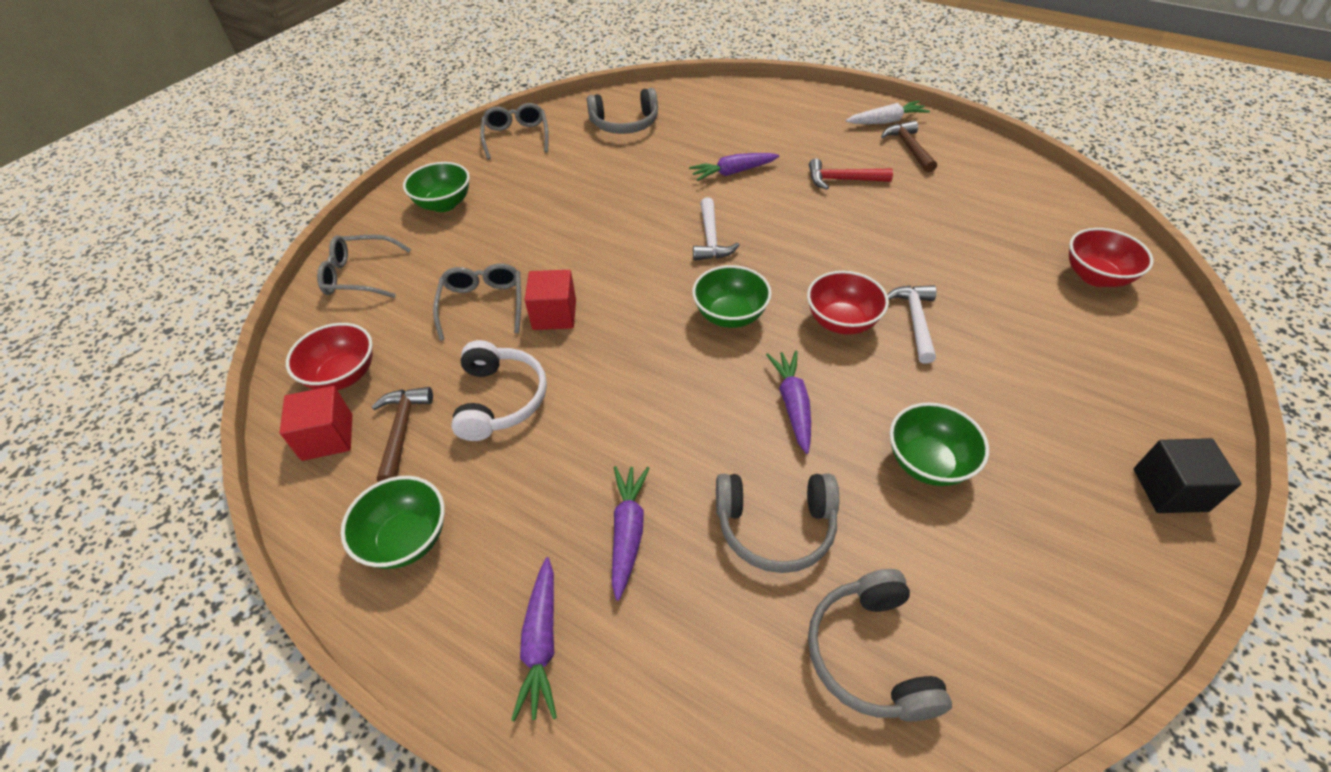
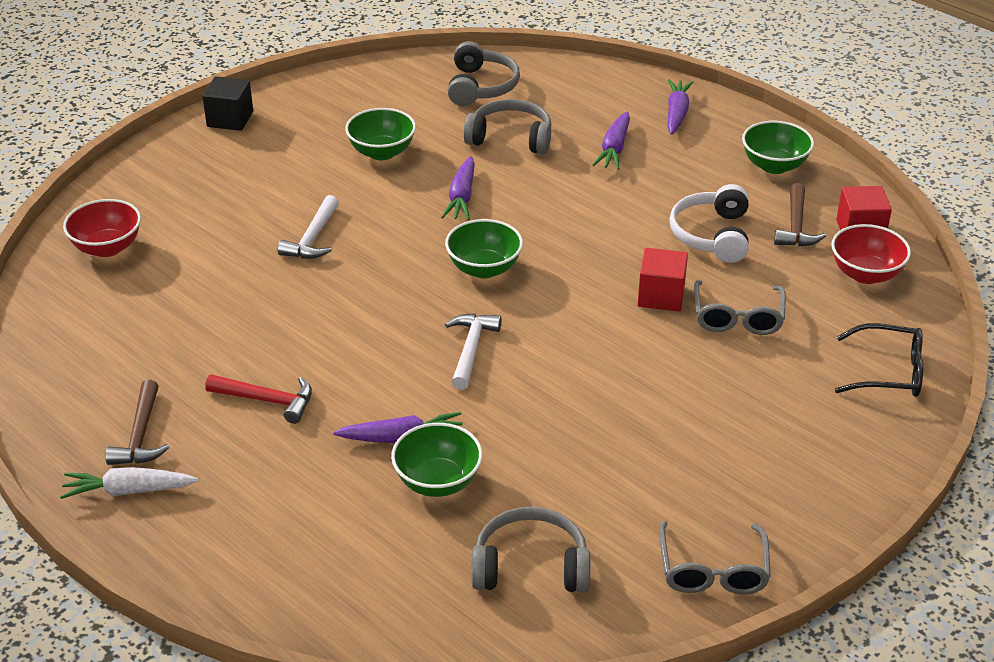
camera: 170 degrees left, 10 degrees down
grey glasses [317,234,411,298] -> black glasses [835,323,923,397]
green bowl [403,162,470,212] -> green bowl moved to [391,423,483,497]
red bowl [807,271,889,335] -> none

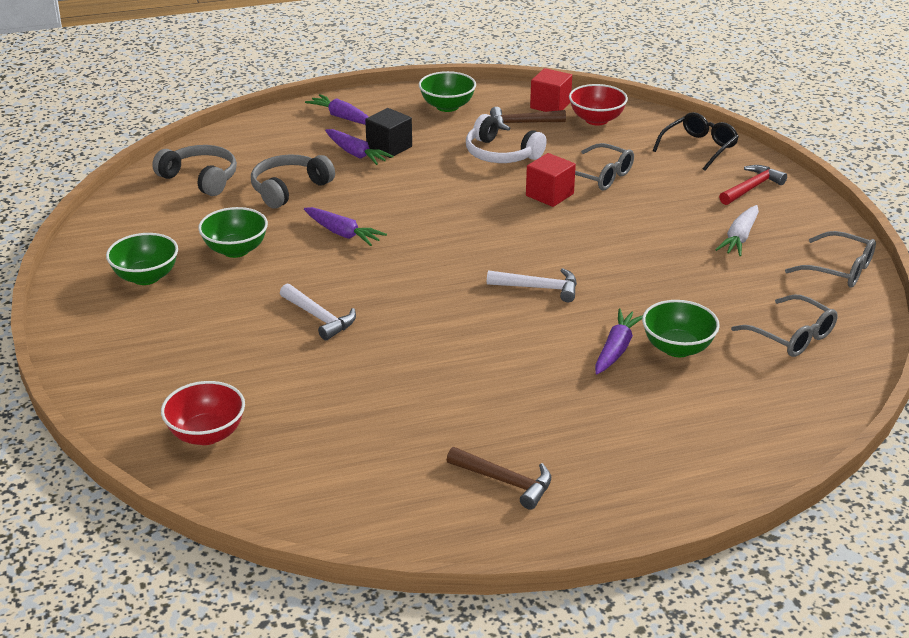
camera: 60 degrees left, 5 degrees down
white carrot [60,467,198,499] -> white carrot moved to [715,205,759,256]
black cube [202,76,253,131] -> black cube moved to [365,108,412,158]
red hammer [205,374,312,424] -> red hammer moved to [719,165,787,205]
green bowl [445,219,523,278] -> green bowl moved to [106,233,178,285]
white hammer [445,313,501,390] -> white hammer turned 150 degrees clockwise [487,268,577,302]
grey headphones [471,507,590,592] -> grey glasses [731,294,838,357]
brown hammer [774,183,826,247] -> brown hammer turned 135 degrees clockwise [490,107,566,131]

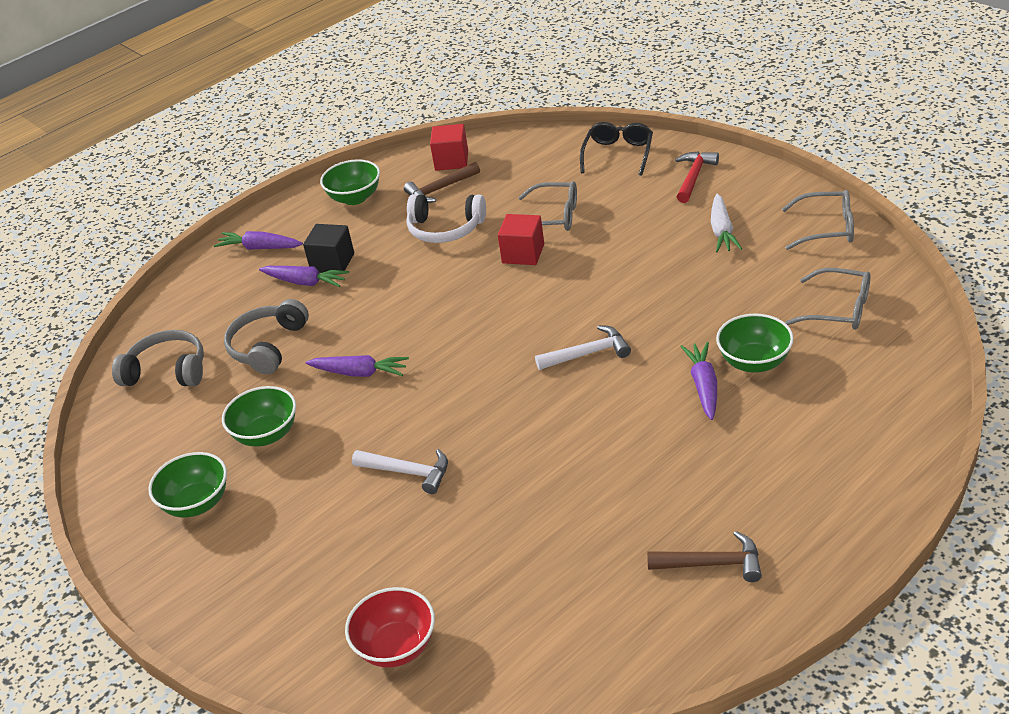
camera: 20 degrees left, 5 degrees up
red bowl [569,84,628,125] -> none

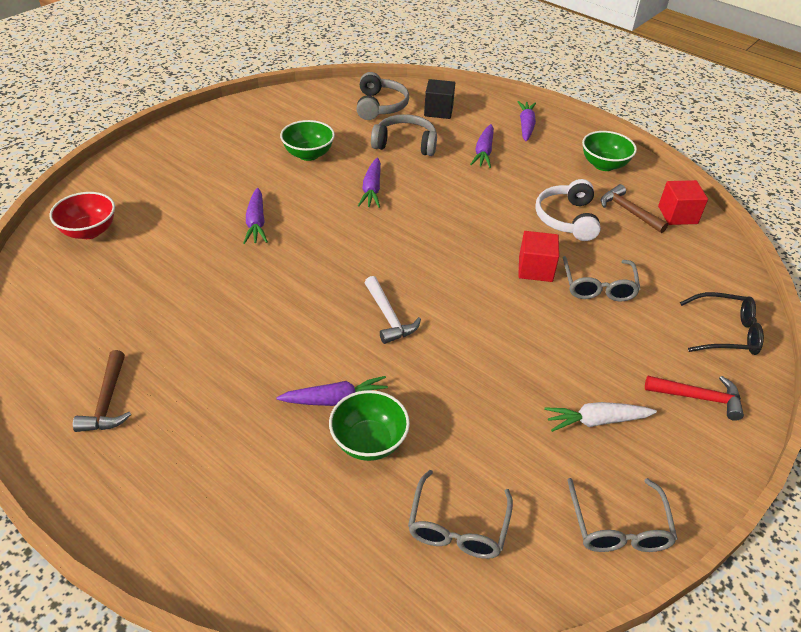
camera: 75 degrees right, 5 degrees up
green bowl [148,452,227,518] -> none
black cube [303,224,354,273] -> black cube moved to [424,79,455,119]
white hammer [352,449,448,494] -> purple carrot [243,188,268,244]

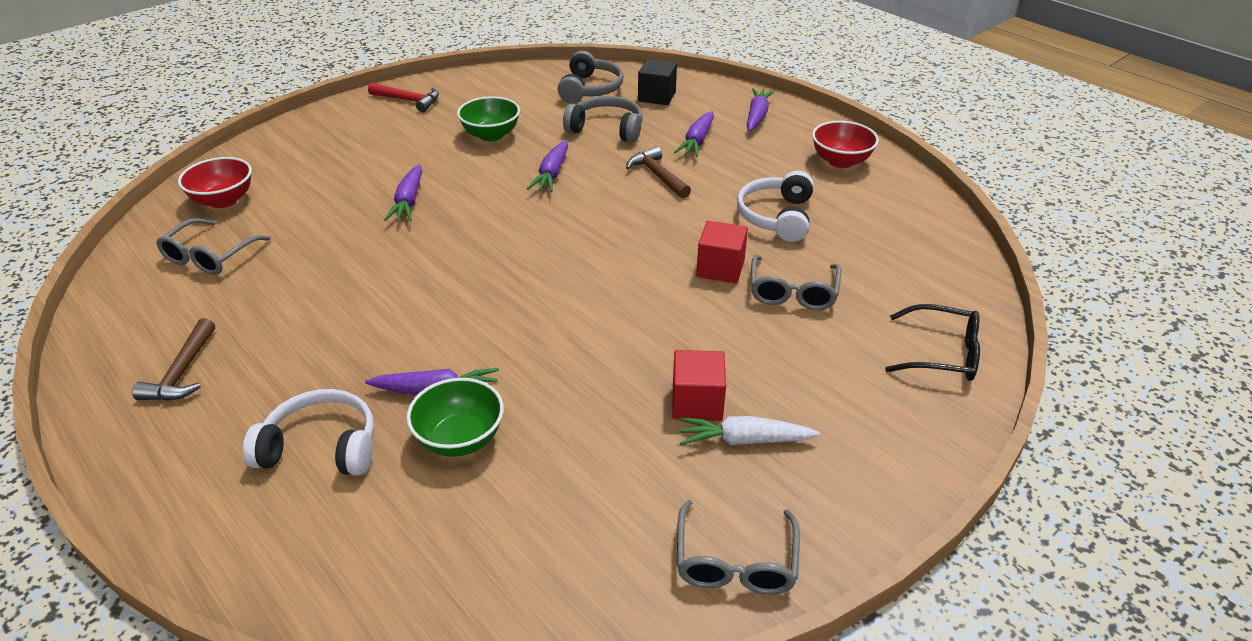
camera: 10 degrees right, 5 degrees down
white hammer [365,276,421,344] -> none
grey glasses [408,470,513,559] -> grey glasses moved to [156,218,271,275]
green bowl [582,131,637,171] -> red bowl [812,121,879,168]
brown hammer [601,184,668,233] -> brown hammer moved to [626,146,691,199]
red hammer [645,376,744,421] -> red hammer moved to [368,83,439,112]
red cube [658,180,708,225] -> red cube moved to [672,350,726,421]
none -> white headphones [243,389,374,476]

